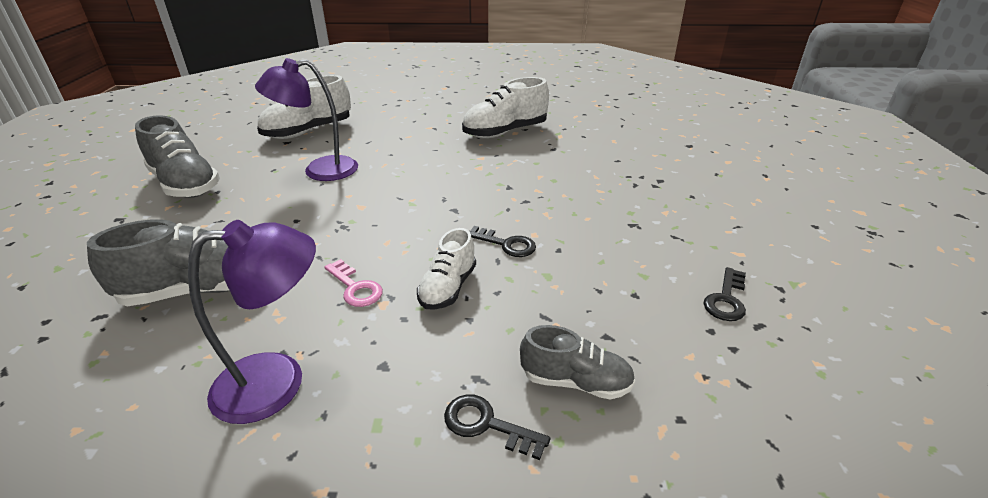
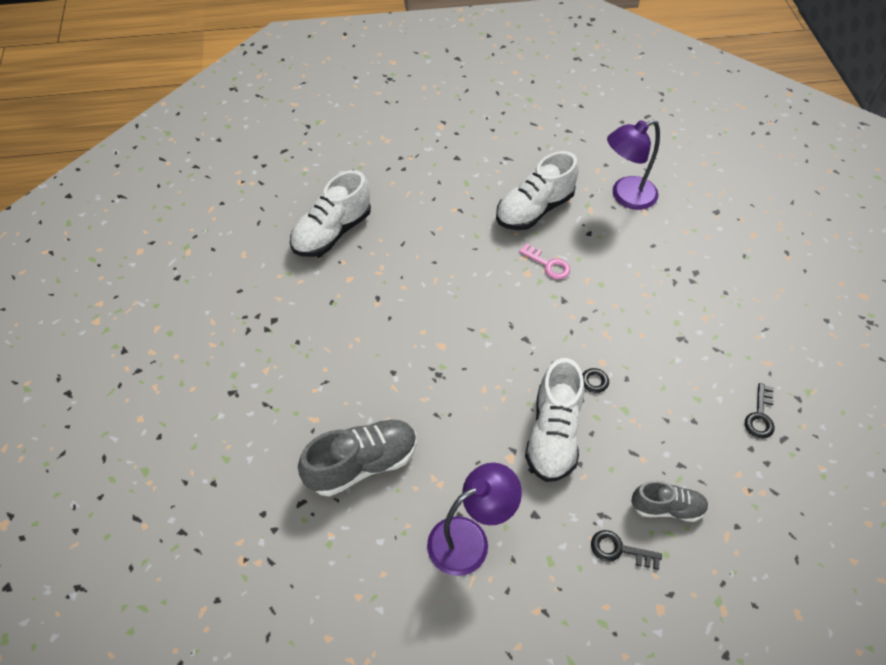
camera: 10 degrees left, 20 degrees up
grey shoe [135,115,220,198] -> none
purple lamp [255,58,358,181] -> purple lamp moved to [607,120,660,210]
pink key [324,259,383,307] -> pink key moved to [519,244,570,279]
white shoe [417,228,476,310] -> white shoe [525,358,584,482], size x1.64

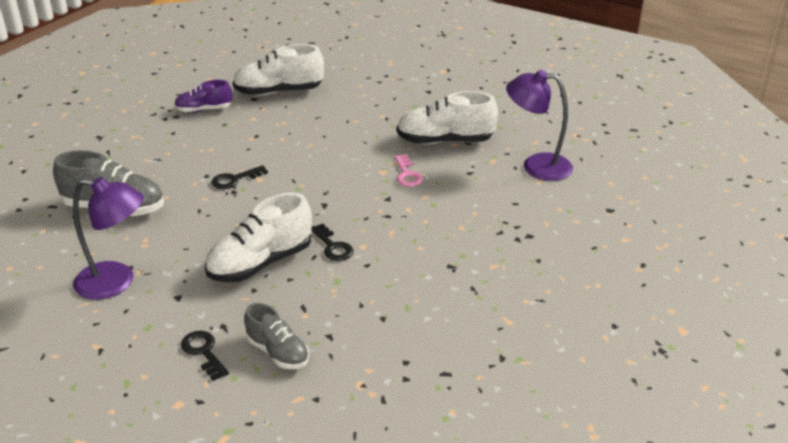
camera: 40 degrees right, 20 degrees down
black key [745,383,775,439] -> black key moved to [212,165,268,189]
none -> purple shoe [174,80,232,113]

